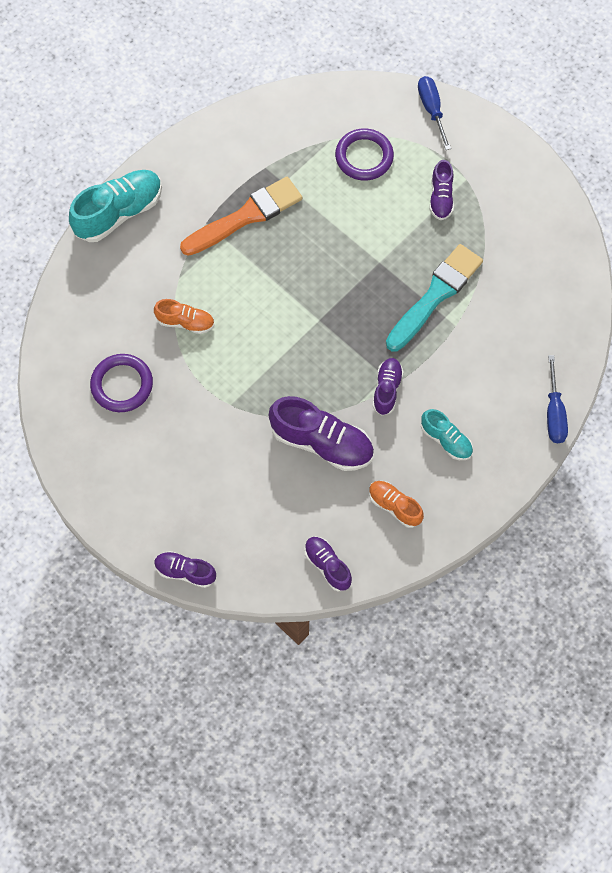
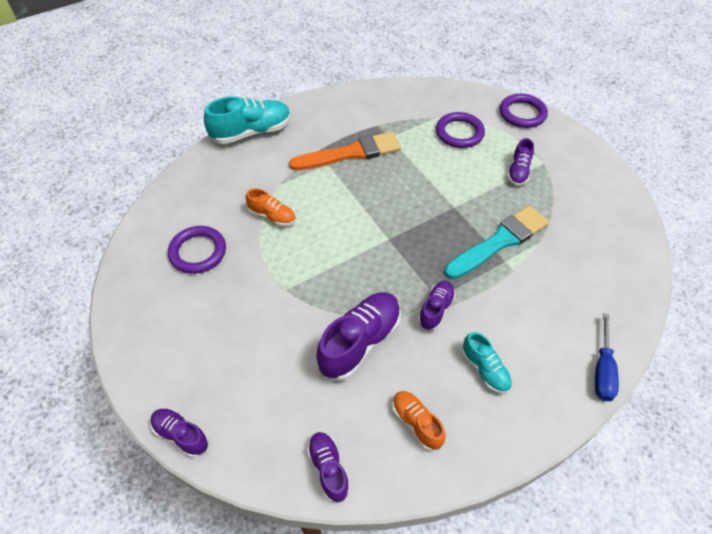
camera: 15 degrees right, 15 degrees down
purple shoe [269,396,374,471] -> purple shoe turned 90 degrees counterclockwise [316,292,401,381]
blue screwdriver [418,76,451,150] -> purple ring [500,94,548,128]

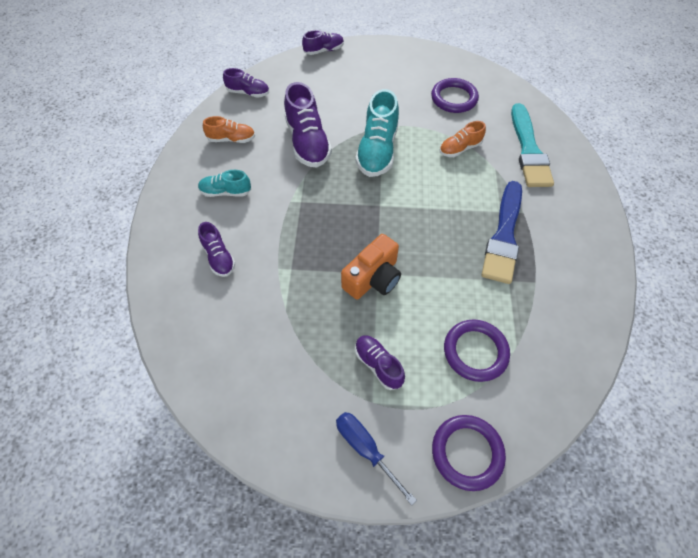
camera: 125 degrees right, 5 degrees up
turquoise shoe [204,96,291,144] -> turquoise shoe moved to [355,89,399,177]
orange brush [289,132,401,170] -> blue brush [481,181,522,284]
purple shoe [418,281,456,331] -> purple shoe moved to [198,222,236,277]
turquoise brush [445,206,549,279] -> turquoise brush moved to [511,103,554,187]
blue screwdriver [595,313,619,401] -> blue screwdriver moved to [336,412,417,506]
none -> orange camera [341,234,401,300]

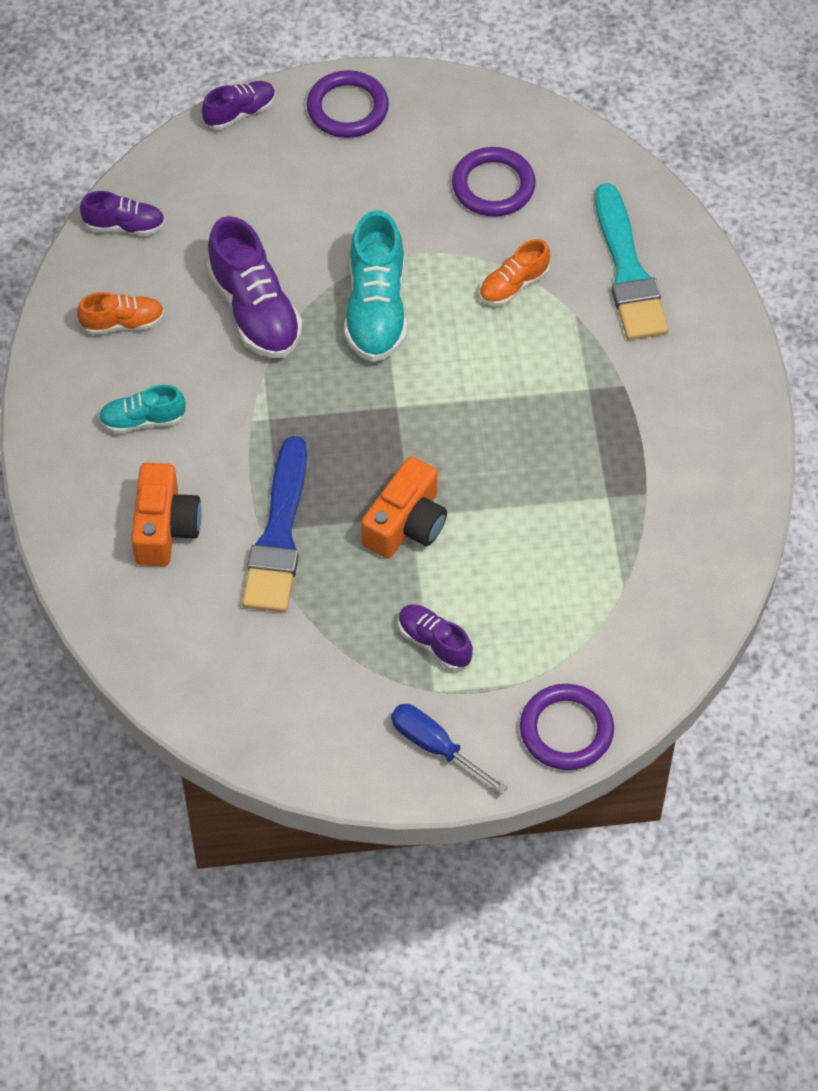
camera: 10 degrees left, 0 degrees up
purple shoe [198,222,236,277] -> orange camera [131,463,202,566]
purple ring [444,319,510,382] -> purple ring moved to [307,70,389,138]
blue brush [481,181,522,284] -> blue brush moved to [242,436,307,613]

